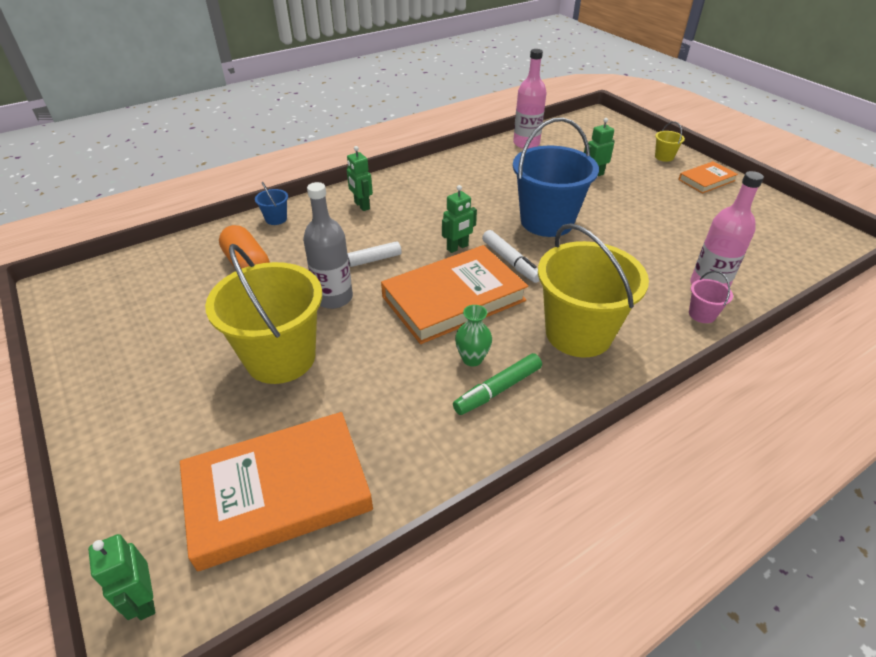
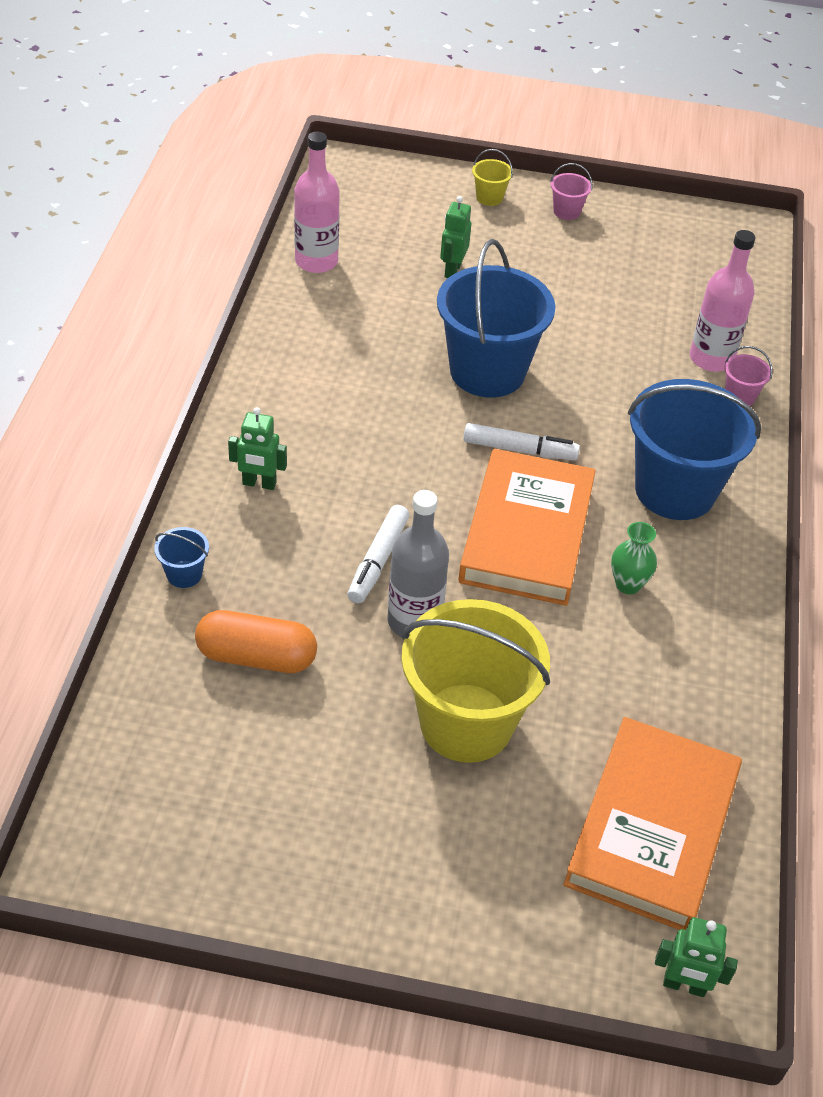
camera: 50 degrees left, 5 degrees up
green robot [442,185,477,253] -> none
green marker [453,353,542,415] -> none
yellow bucket [538,223,649,357] -> blue bucket [628,379,761,520]
orange book [678,161,738,194] -> pink bucket [550,163,593,220]

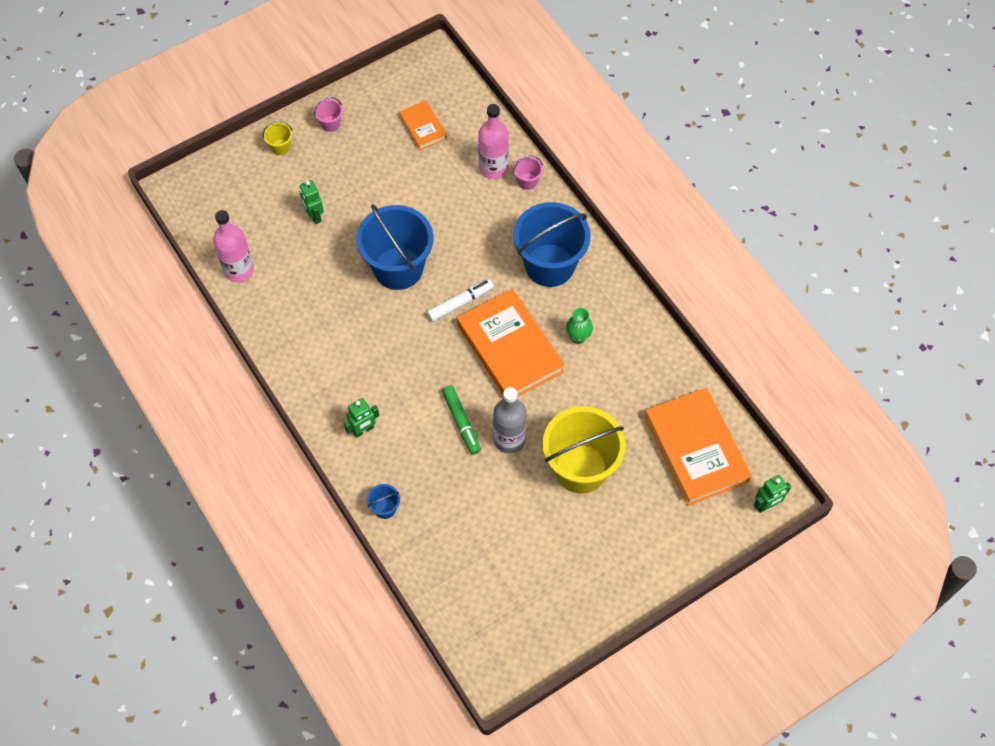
camera: 40 degrees left, 15 degrees up
orange capsule [195,610,317,673] -> none
white marker [347,505,409,604] -> green marker [442,385,481,455]
none -> orange book [399,101,447,150]

